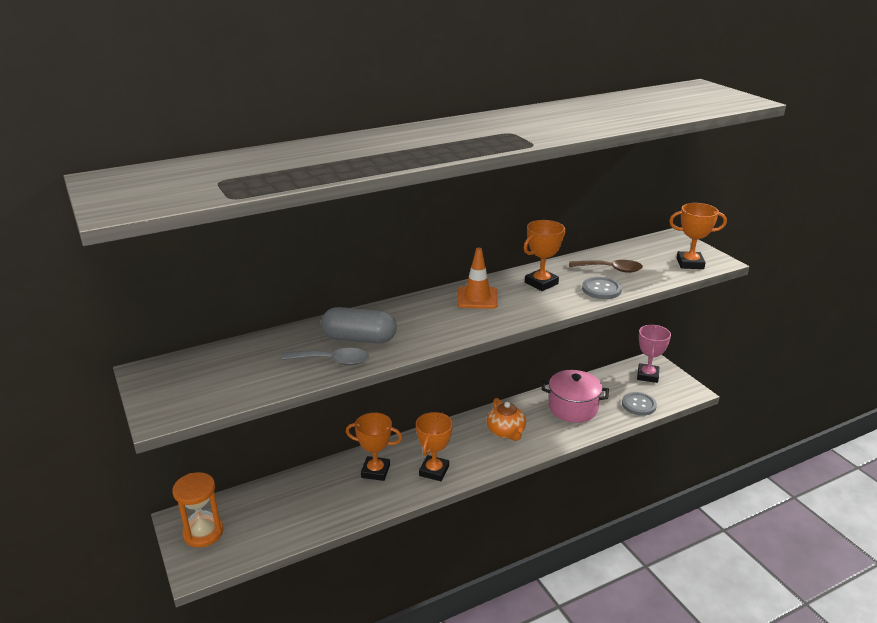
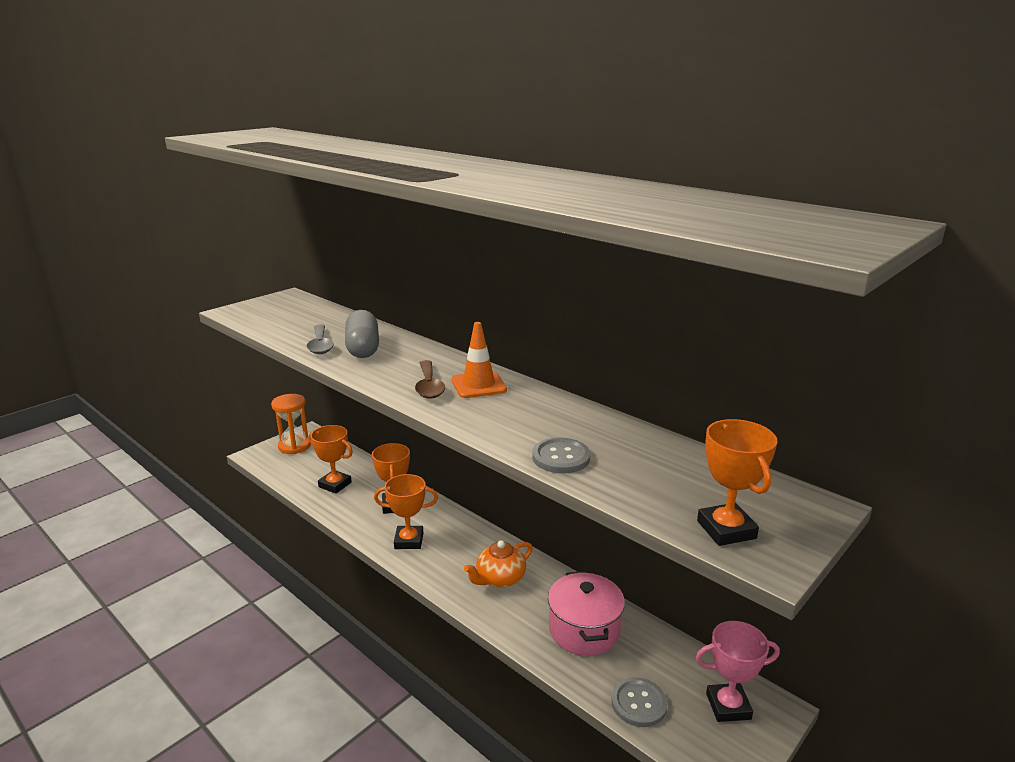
camera: 70 degrees right, 5 degrees down
orange trophy [524,220,565,291] -> orange trophy moved to [309,425,353,494]
brown spoon [569,260,643,273] -> brown spoon moved to [415,360,445,399]

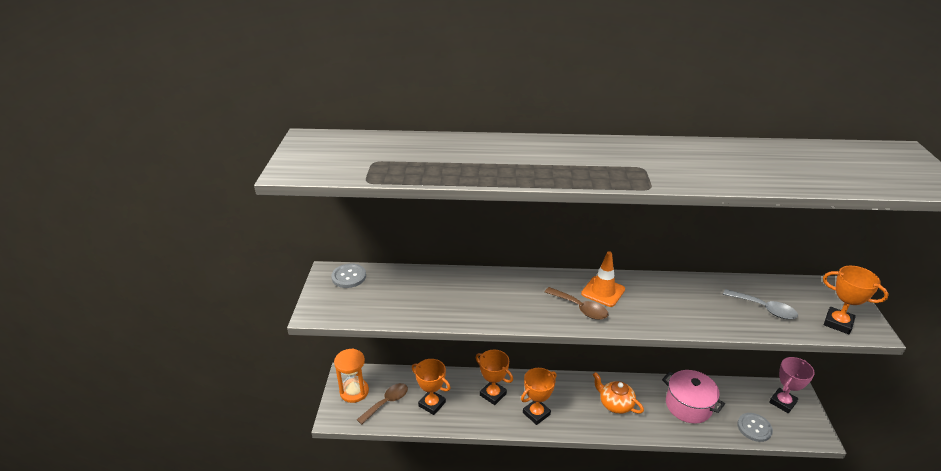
camera: 40 degrees left, 10 degrees up
grey spoon [307,324,334,354] -> grey spoon moved to [723,289,798,319]
orange trophy [309,425,353,494] -> orange trophy turned 45 degrees clockwise [412,359,451,415]
grey capsule [345,310,379,358] -> none
orange teapot [464,540,533,588] -> orange teapot turned 120 degrees clockwise [593,372,644,414]
grey button [532,437,590,473] -> grey button moved to [331,263,366,288]
none -> brown spoon [357,383,408,425]

